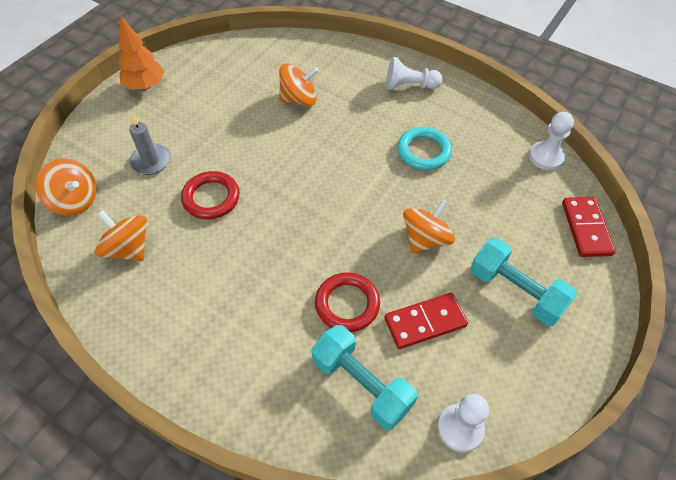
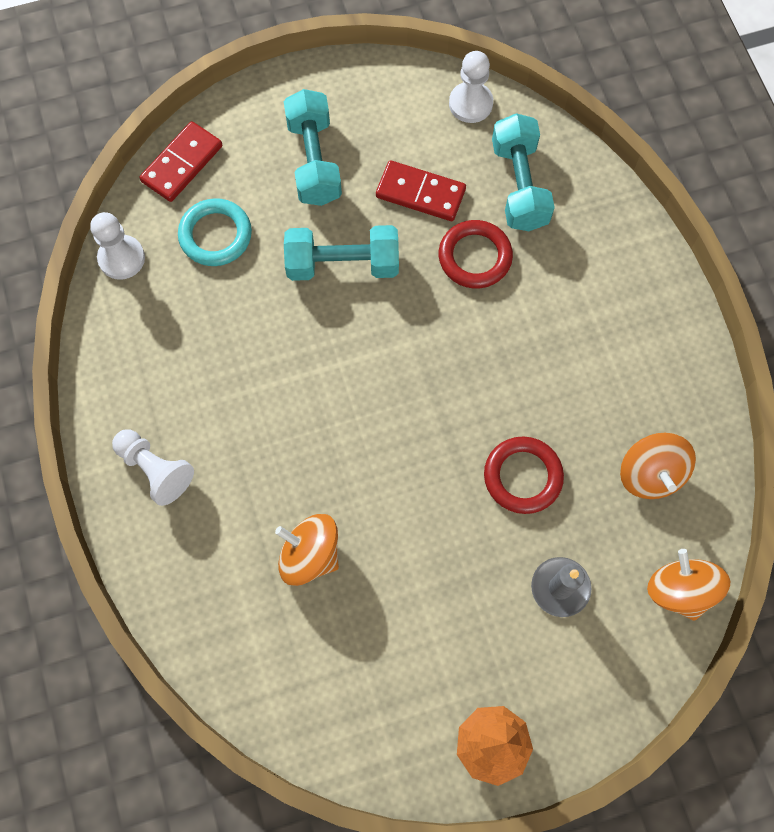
camera: 140 degrees left, 15 degrees up
turquoise ring [397,127,452,170] -> turquoise ring moved to [178,198,252,266]
orange spinning top [403,199,455,253] -> turquoise dumbbell [284,225,399,281]

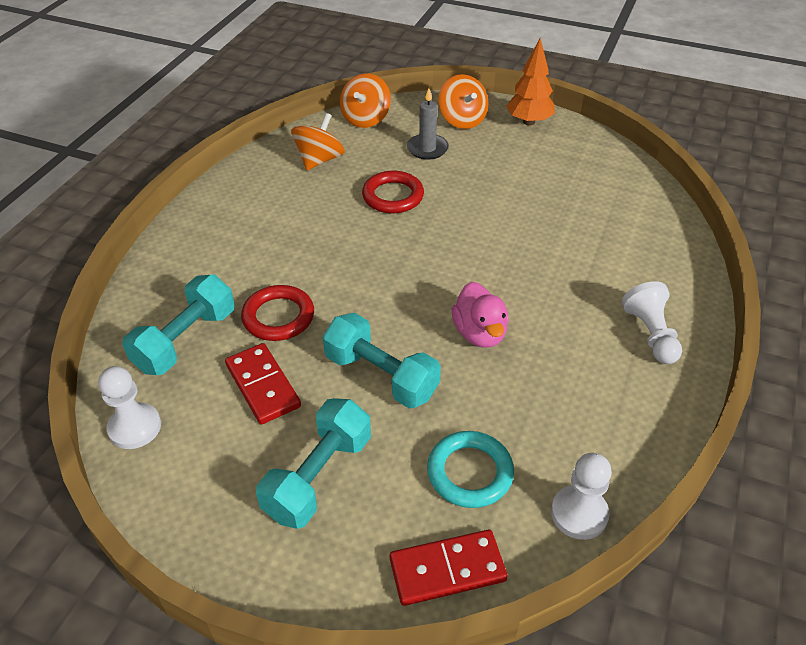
camera: 140 degrees left, 25 degrees down
orange spinning top [275,514,339,586] -> orange spinning top moved to [439,74,489,129]
none -> pink duck [452,282,509,348]

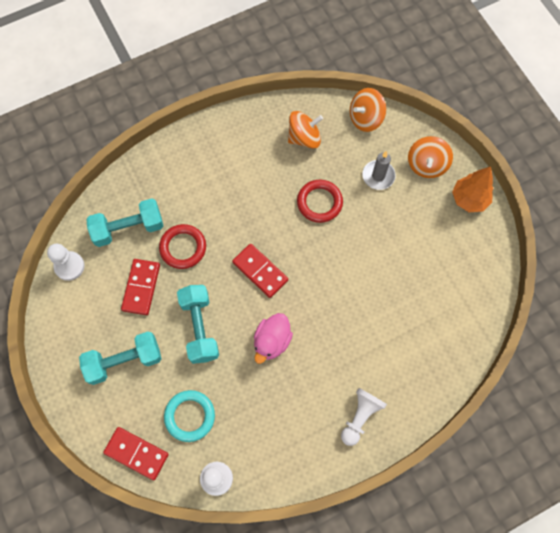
camera: 40 degrees right, 25 degrees up
none -> red domino [232,244,288,298]

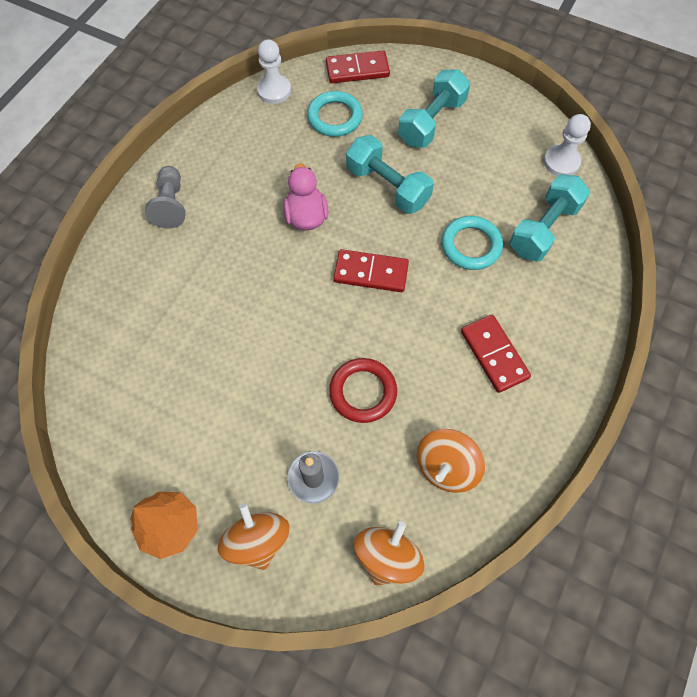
camera: 145 degrees right, 5 degrees down
red domino [121,259,160,315] -> red domino moved to [461,315,531,393]
red ring [159,224,206,269] -> turquoise ring [442,216,503,270]
white pawn [341,388,387,446] -> grey pawn [145,166,185,229]

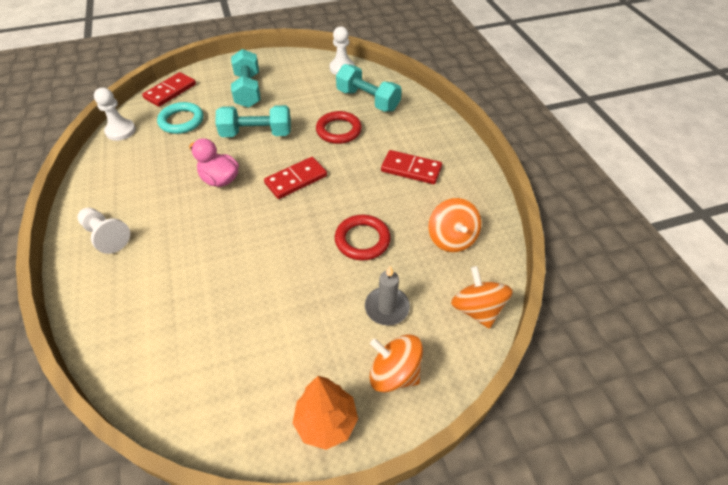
camera: 45 degrees left, 15 degrees down
grey pawn [145,166,185,229] -> white pawn [77,208,130,254]
turquoise ring [442,216,503,270] -> red ring [316,111,362,144]
turquoise dumbbell [510,174,590,262] -> turquoise dumbbell turned 45 degrees counterclockwise [336,64,402,112]

